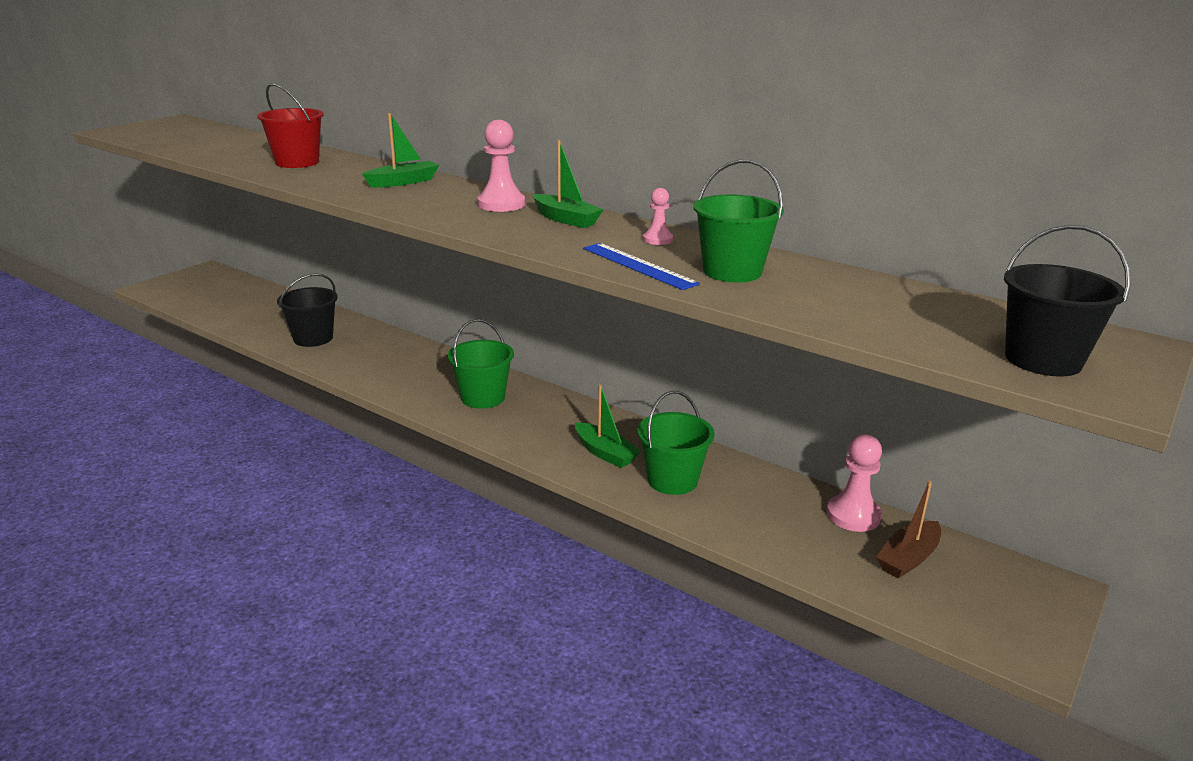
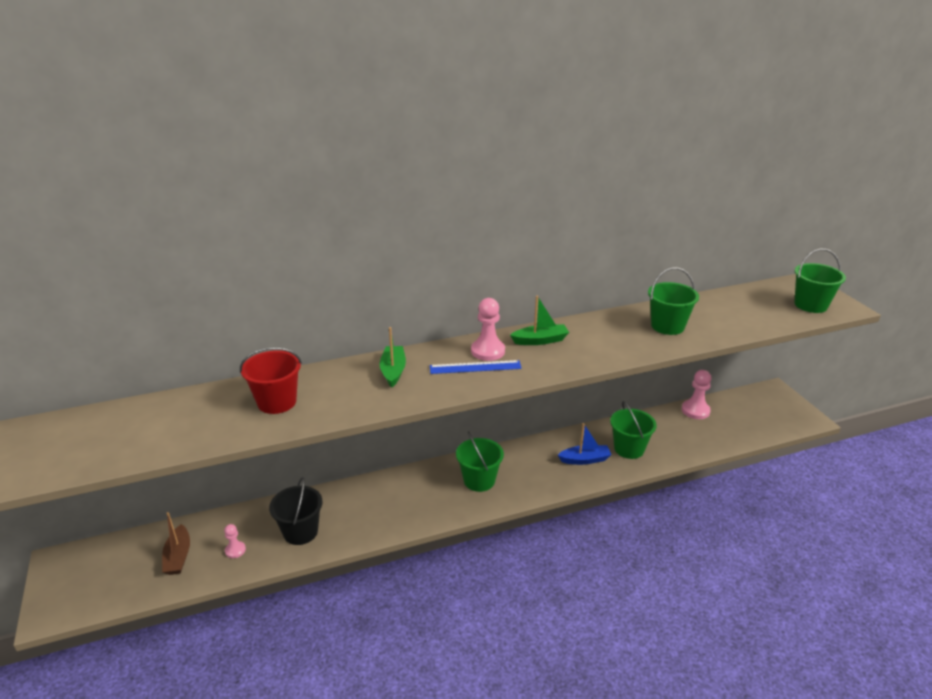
camera: 55 degrees left, 5 degrees up
green boat [575,384,641,468] -> blue boat [558,423,611,465]
blue ruler [583,243,700,290] -> blue ruler moved to [430,360,522,374]
pink pawn [643,188,673,245] -> pink pawn moved to [224,524,246,558]
brown boat [876,481,941,578] -> brown boat moved to [162,512,190,575]
black bucket [1004,225,1130,376] -> green bucket [794,249,846,313]

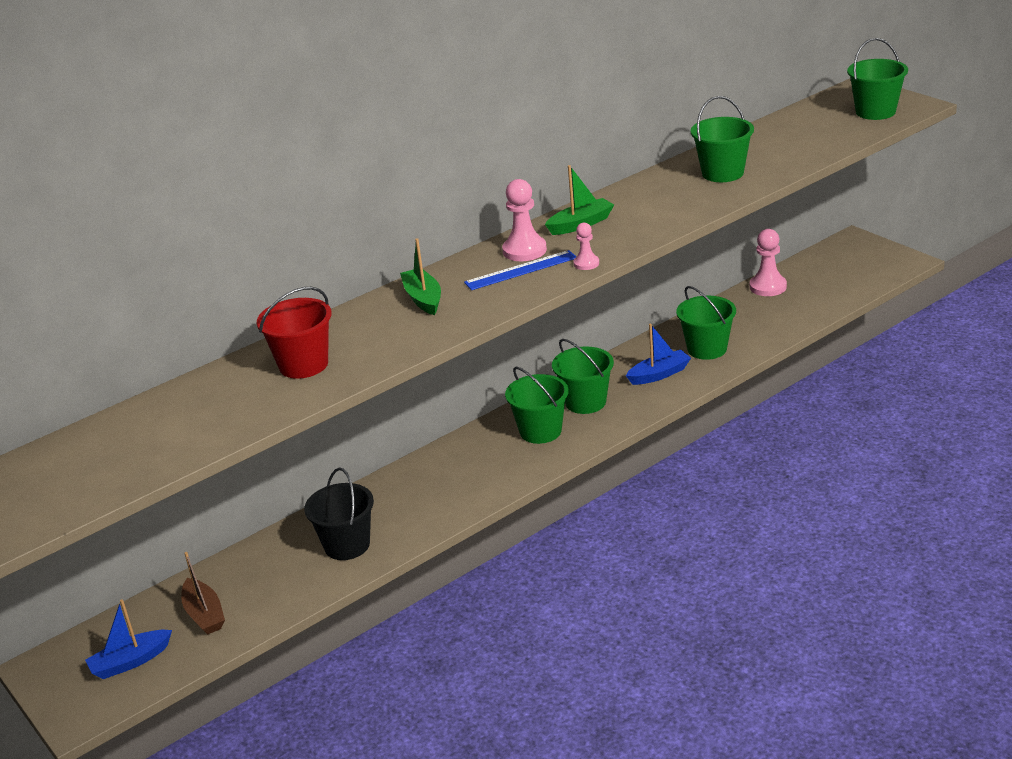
camera: 15 degrees left, 0 degrees up
pink pawn [224,524,246,558] -> pink pawn moved to [573,223,599,270]
none -> blue boat [85,599,172,679]
none -> green bucket [552,339,614,414]

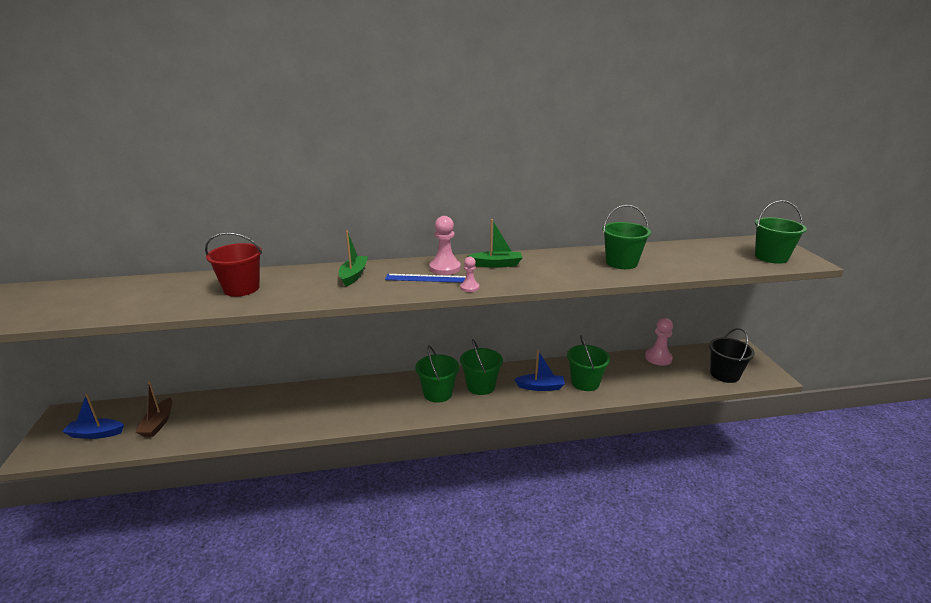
camera: 25 degrees right, 5 degrees down
black bucket [304,468,374,560] -> black bucket moved to [709,328,755,383]

